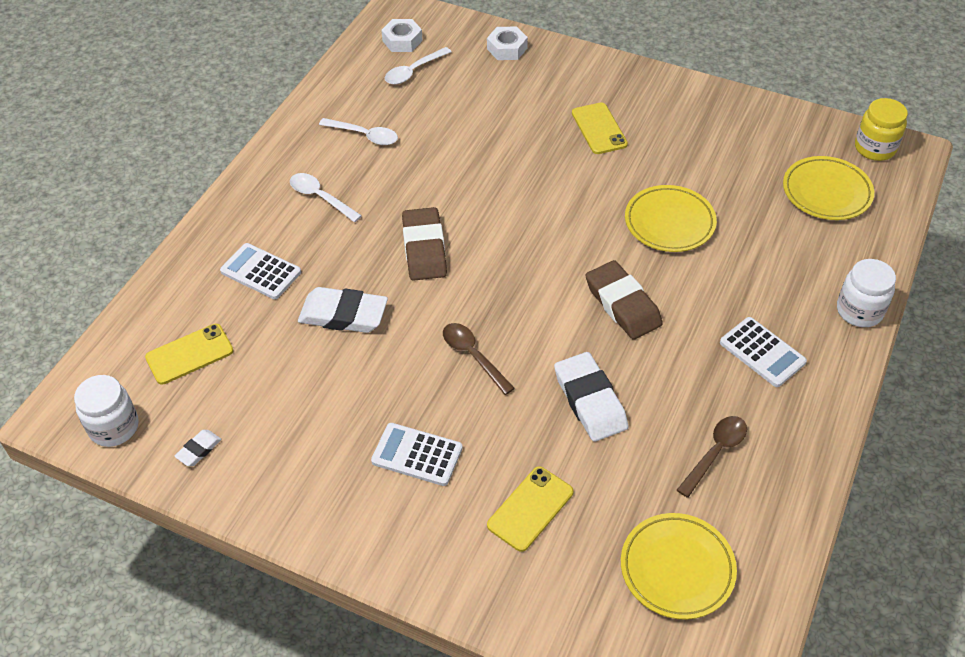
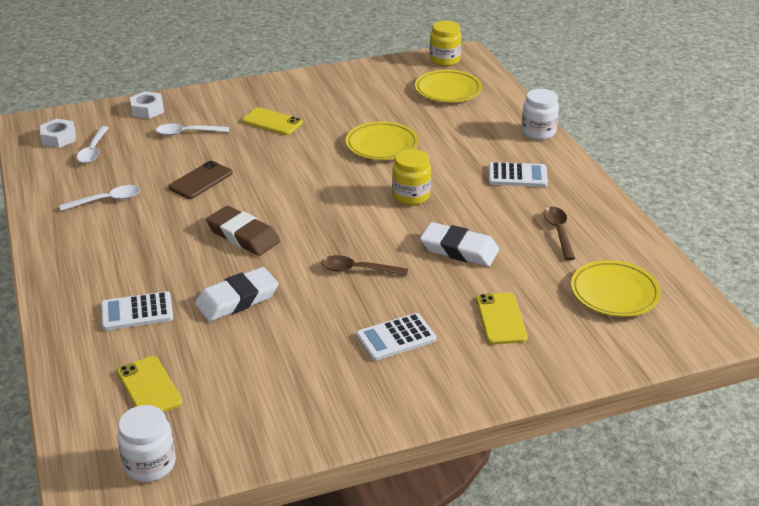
camera: 45 degrees left, 15 degrees down
yellow phone [145,324,233,385] -> yellow phone turned 45 degrees counterclockwise [117,356,182,413]
white eraser [174,430,222,466] -> none
white spoon [290,173,362,222] -> white spoon moved to [156,124,229,136]
brown eraser [585,260,663,340] -> yellow jar [392,149,431,205]
none -> brown phone [168,161,232,199]

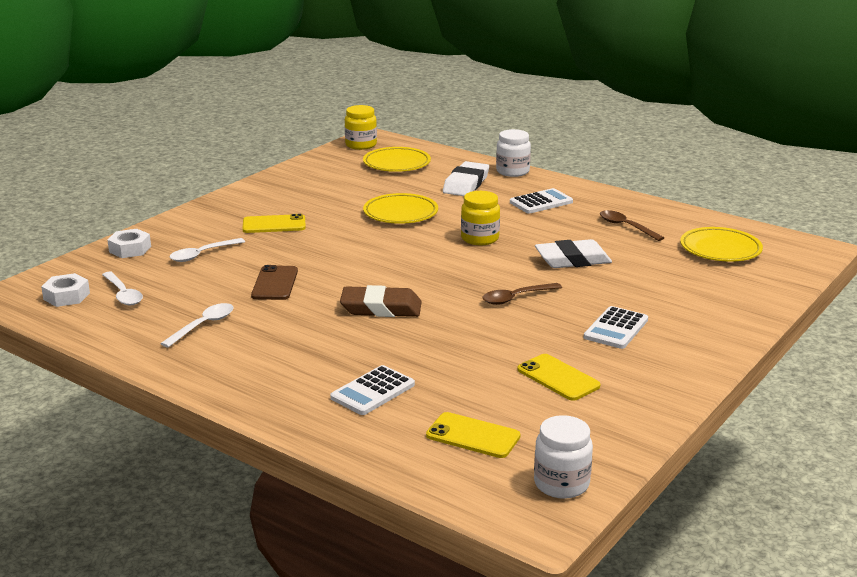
camera: 35 degrees left, 10 degrees down
white eraser [195,267,279,322] -> white eraser moved to [443,161,489,196]
yellow phone [476,293,527,344] -> yellow phone moved to [517,354,601,401]

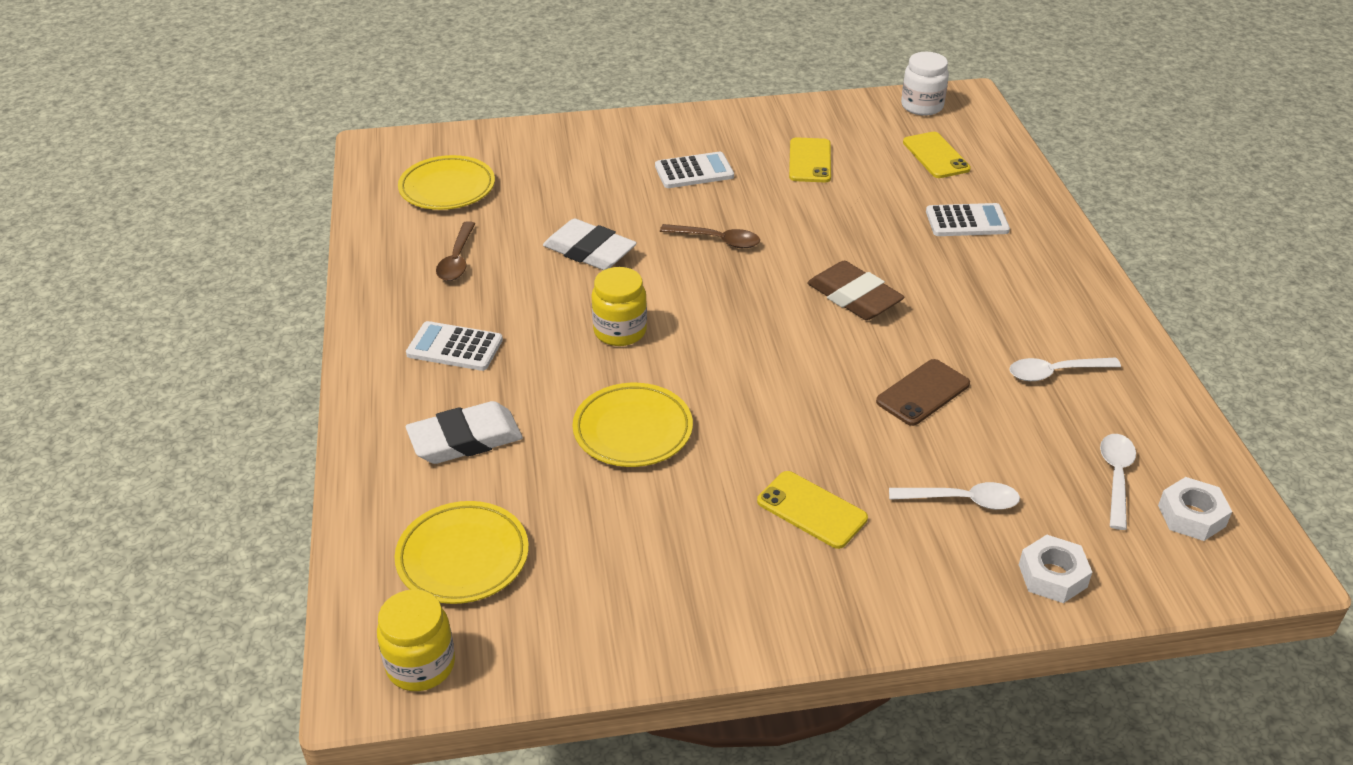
camera: 135 degrees left, 15 degrees up
white jar [496,129,531,177] -> none

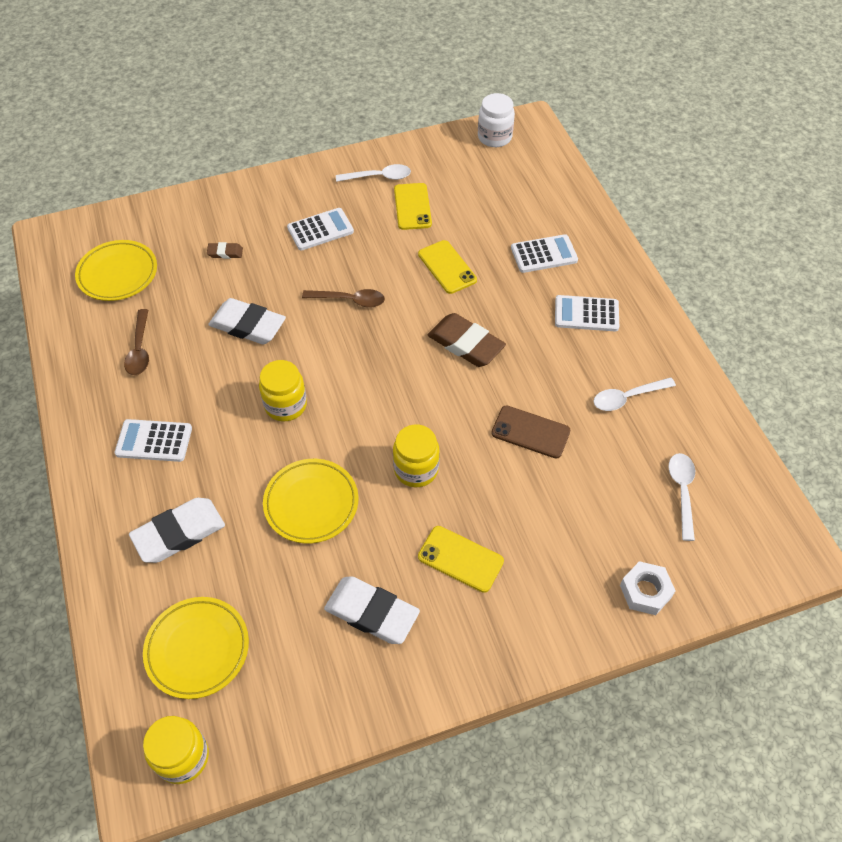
camera: 10 degrees left, 15 degrees up
brown phone [876,359,970,426] -> brown phone turned 75 degrees clockwise [491,406,570,458]
white spoon [889,482,1020,510] -> white spoon moved to [336,164,411,182]
yellow phone [903,132,971,178] -> yellow phone moved to [418,240,477,294]
white nut [1158,477,1232,541] -> none
none -> brown eraser [207,242,243,259]
none -> white eraser [324,576,420,644]
none -> yellow jar [393,425,440,487]
none -> white calculator [555,295,619,332]

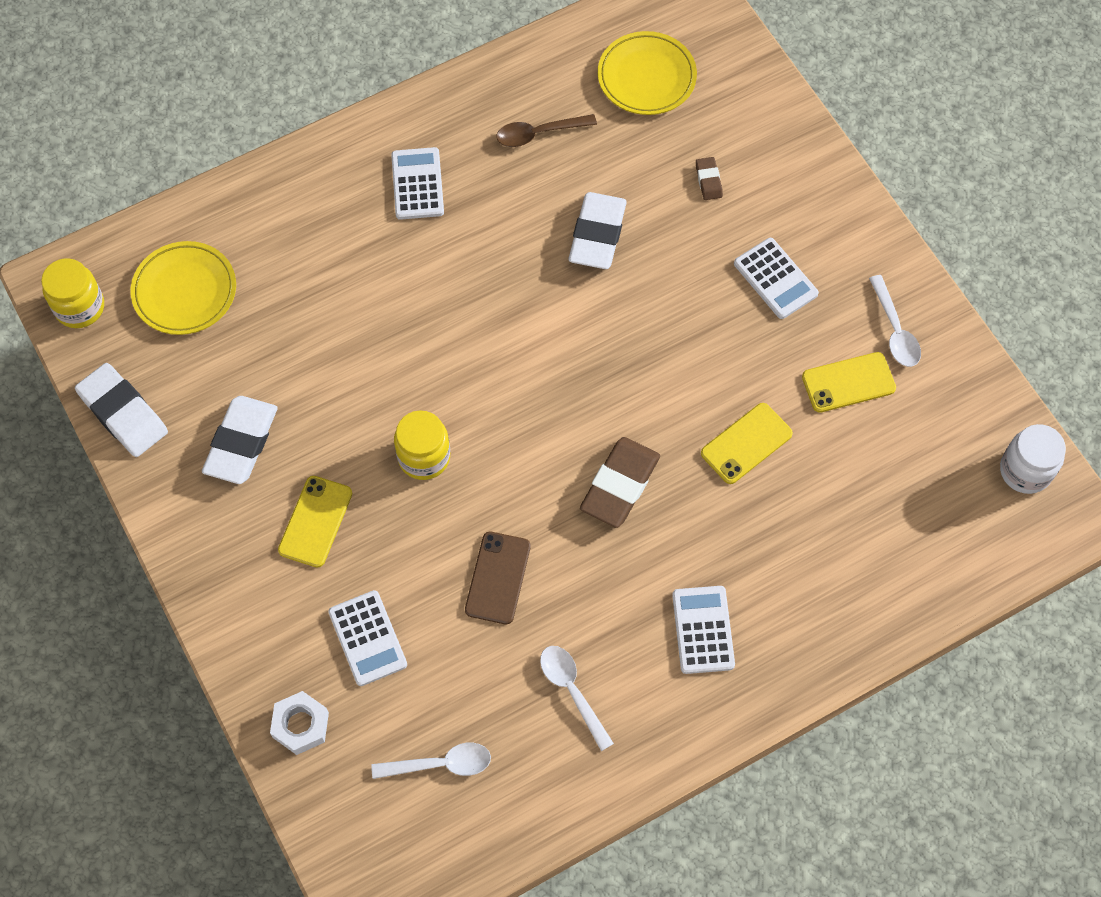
camera: 80 degrees right, 10 degrees up
white eraser [129,498,225,563] -> white eraser moved to [75,363,168,457]
yellow jar [259,360,307,421] -> none
yellow plate [263,459,358,544] -> none
brown spoon [302,289,385,308] -> none
white calculator [511,234,578,273] -> white calculator moved to [328,590,407,686]

